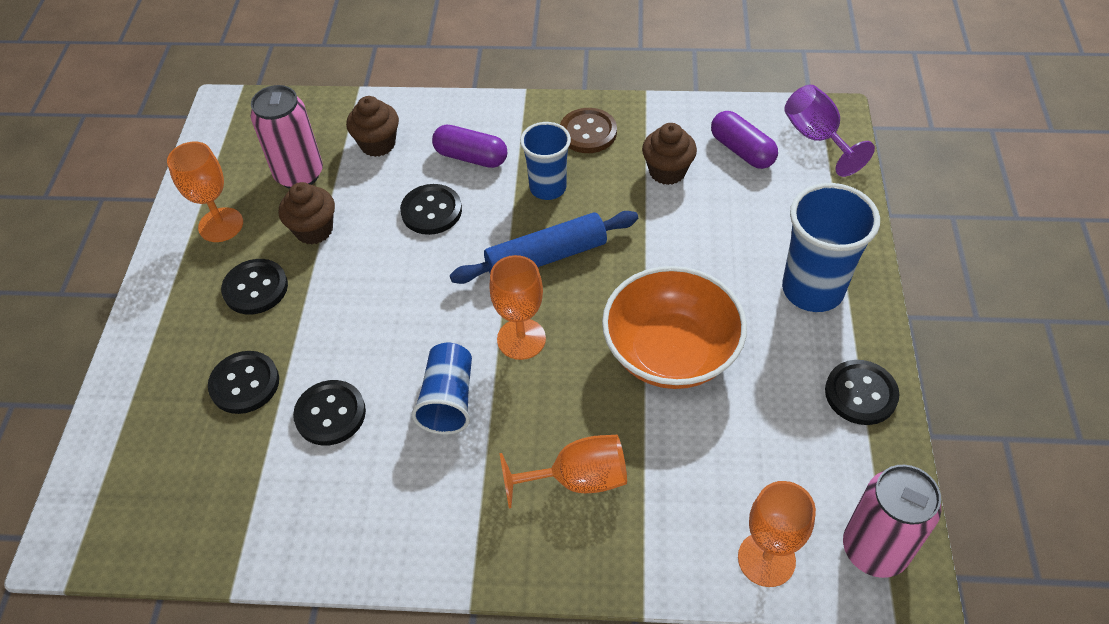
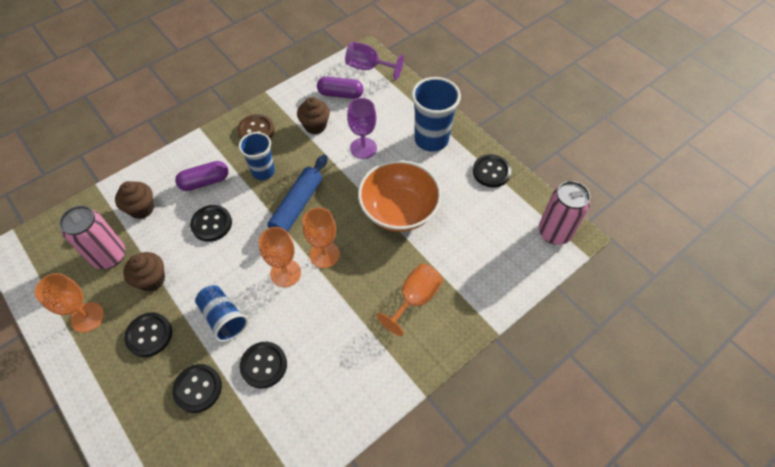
camera: 45 degrees left, 5 degrees up
blue cup [412,343,472,435] -> blue cup moved to [195,285,248,342]
orange goblet [738,481,816,587] -> orange goblet moved to [259,227,301,287]
none -> purple goblet [347,98,377,159]

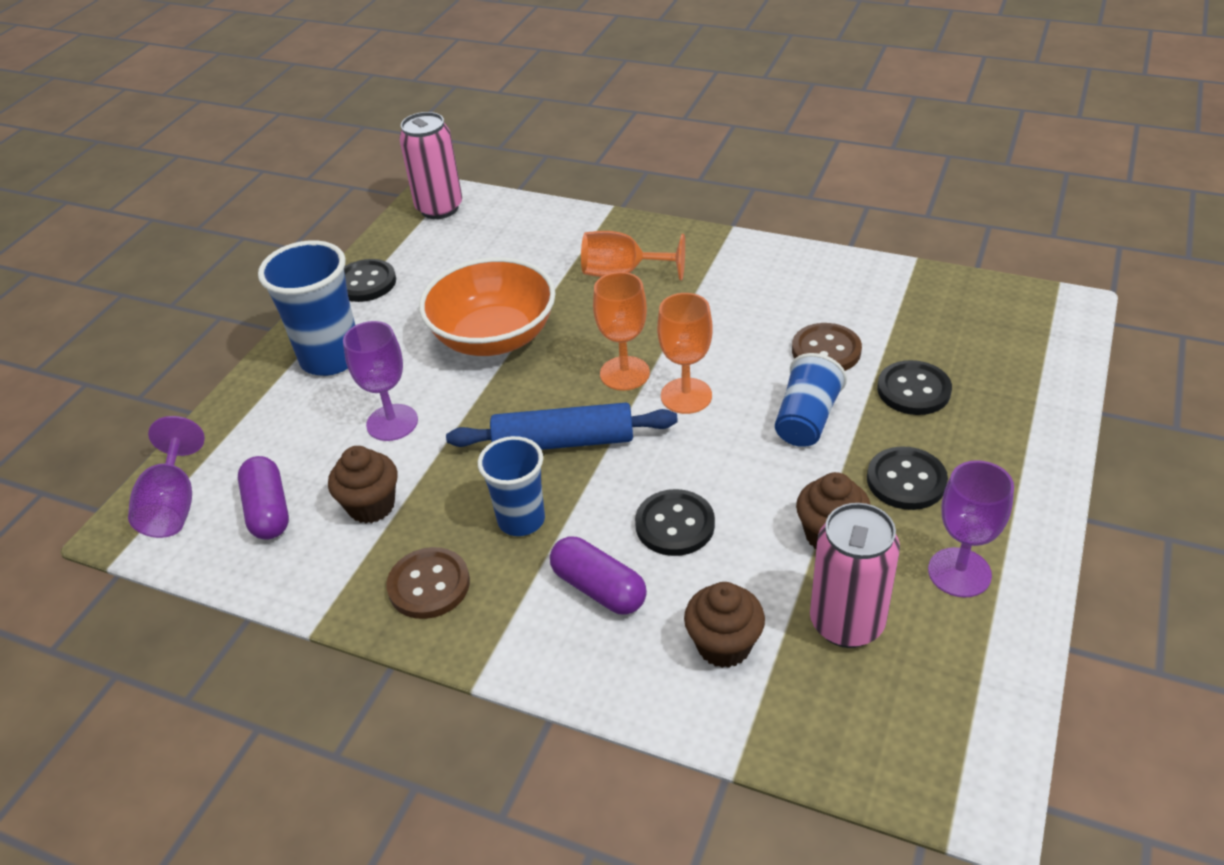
camera: 115 degrees left, 15 degrees down
orange goblet [35,273,104,333] -> purple goblet [928,460,1014,597]
black button [239,342,287,389] -> brown button [792,323,862,371]

